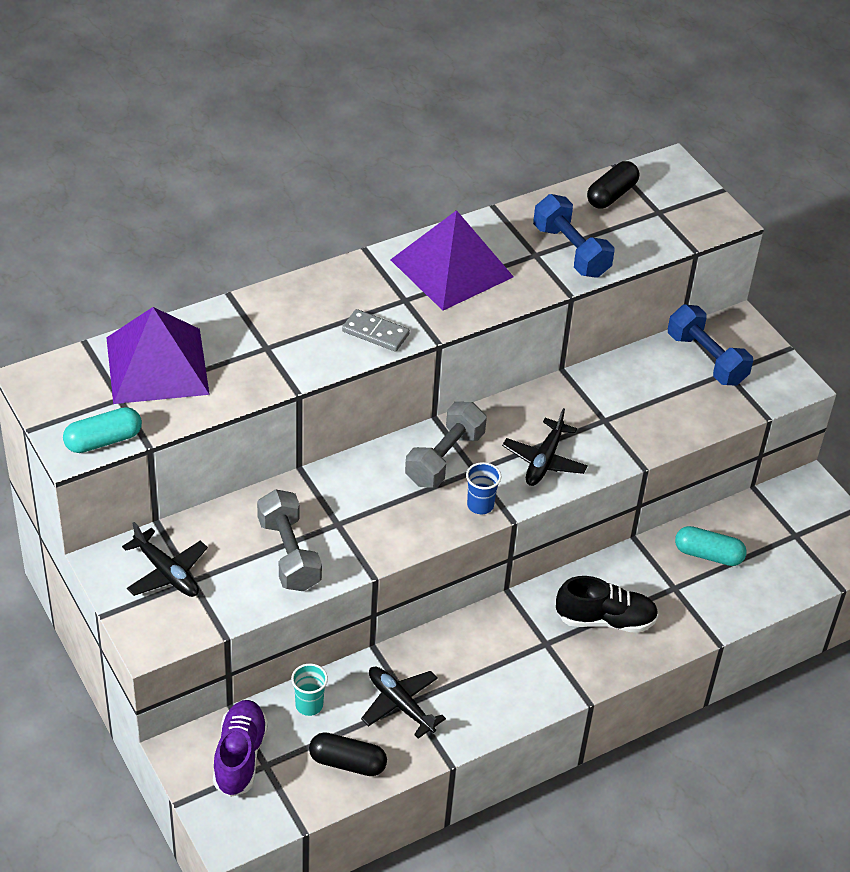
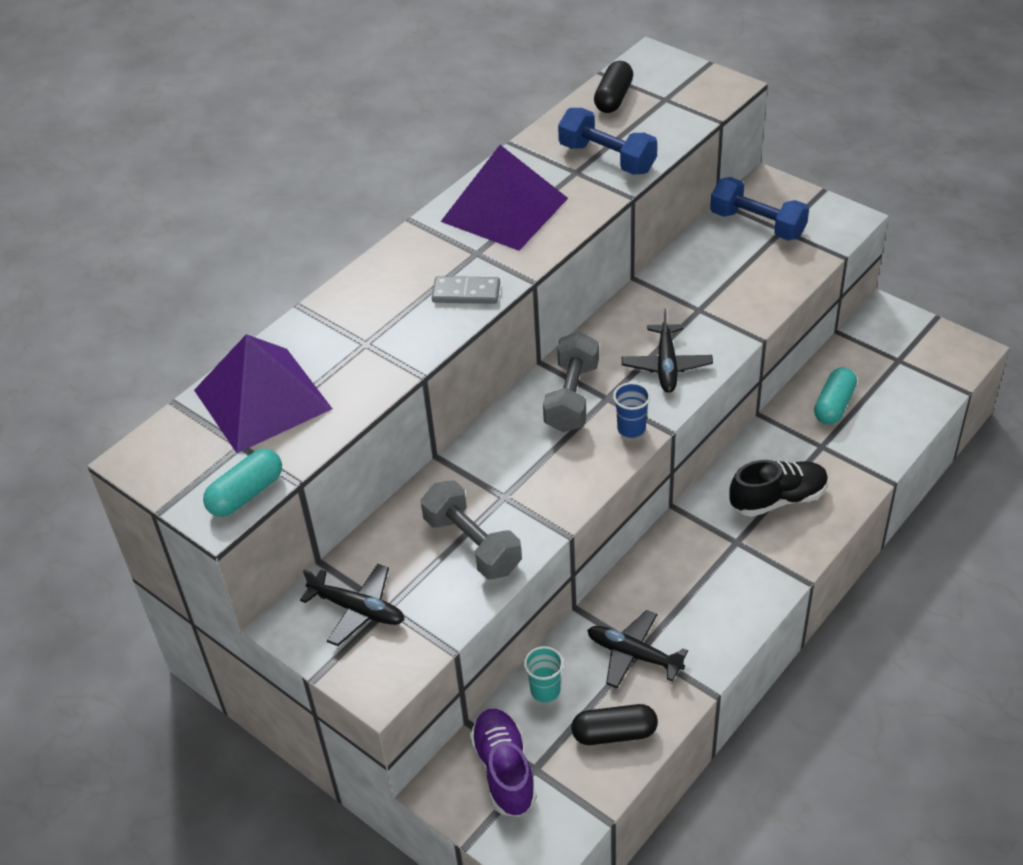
camera: 15 degrees left, 0 degrees up
turquoise capsule [675,526,747,566] -> turquoise capsule turned 60 degrees counterclockwise [814,367,857,425]

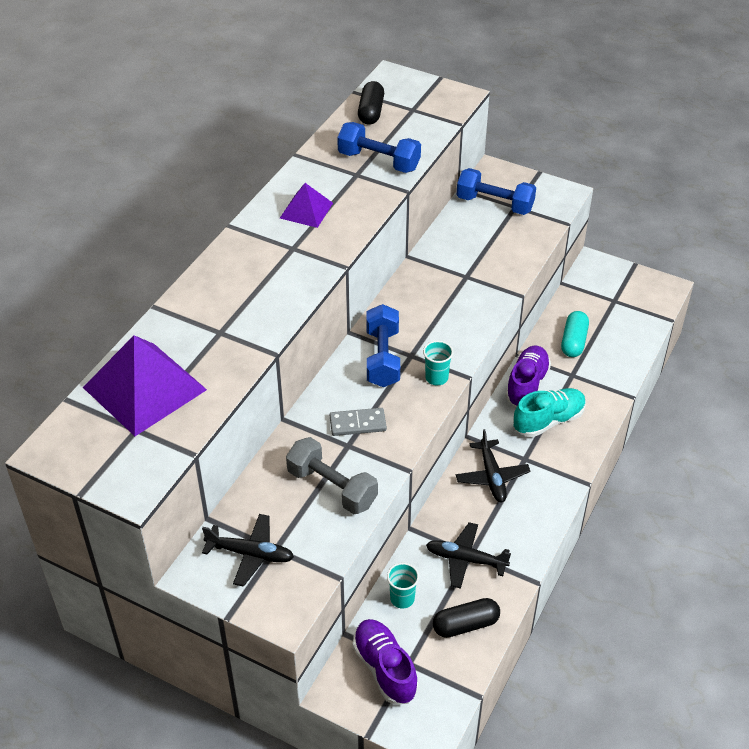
camera: 15 degrees left, 0 degrees up
turquoise capsule [203,449,282,517] -> none
grey domino [432,276,500,304] -> grey domino moved to [330,408,387,436]
purple pyramid [440,145,568,251] -> purple pyramid [280,183,333,228], size x0.54
grey dumbbell [543,332,599,432] -> blue dumbbell [366,304,400,387]
blue cup [613,382,651,438] -> turquoise cup [423,341,453,385]
black plane [622,309,713,393] -> black plane moved to [456,429,530,503]
black shoe [729,460,828,517] -> turquoise shoe [513,388,586,437]
none -> purple shoe [505,345,551,407]

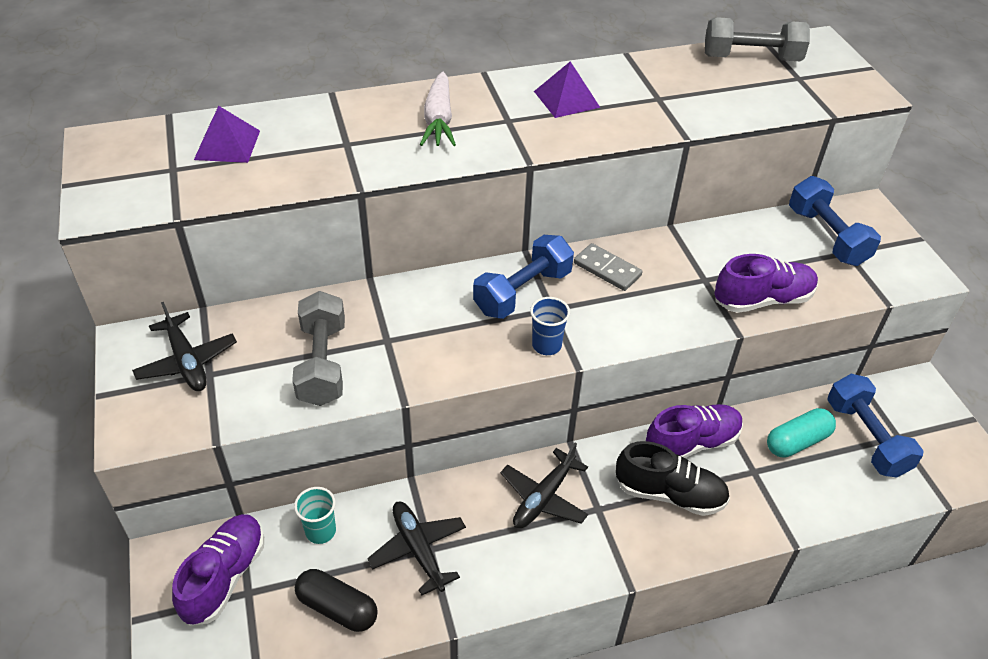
camera: 45 degrees right, 0 degrees up
purple pyramid [83,335,207,436] -> purple pyramid [194,106,260,163], size x0.54
grey domino [330,408,387,436] -> grey domino moved to [574,243,642,291]
blue dumbbell [337,122,421,173] -> blue dumbbell moved to [828,374,924,477]
black capsule [358,81,384,125] -> grey dumbbell [705,17,810,61]
turquoise cup [423,341,453,385] -> blue cup [530,297,570,355]
turquoise shoe [513,388,586,437] -> black shoe [616,441,730,516]
none -> white carrot [420,72,456,146]
none -> purple shoe [714,254,818,313]

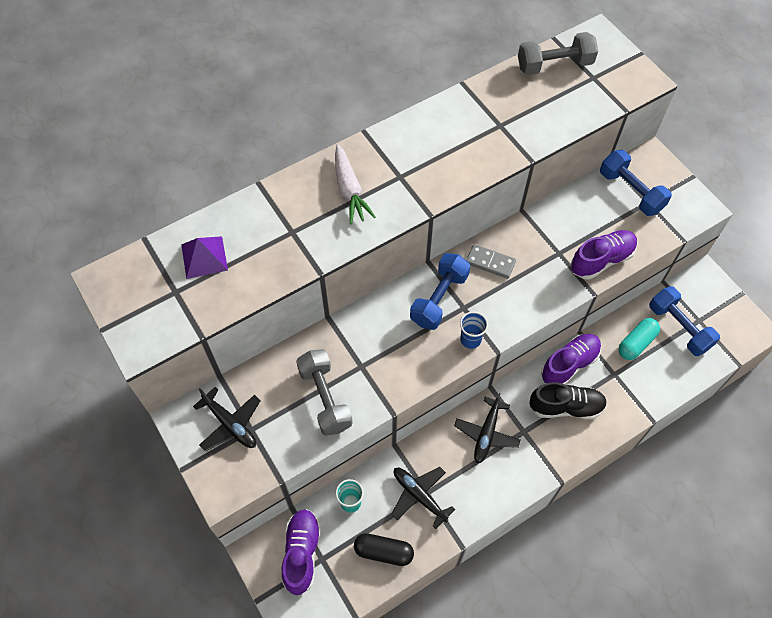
camera: 15 degrees left, 15 degrees up
purple pyramid [534,61,600,118] -> none

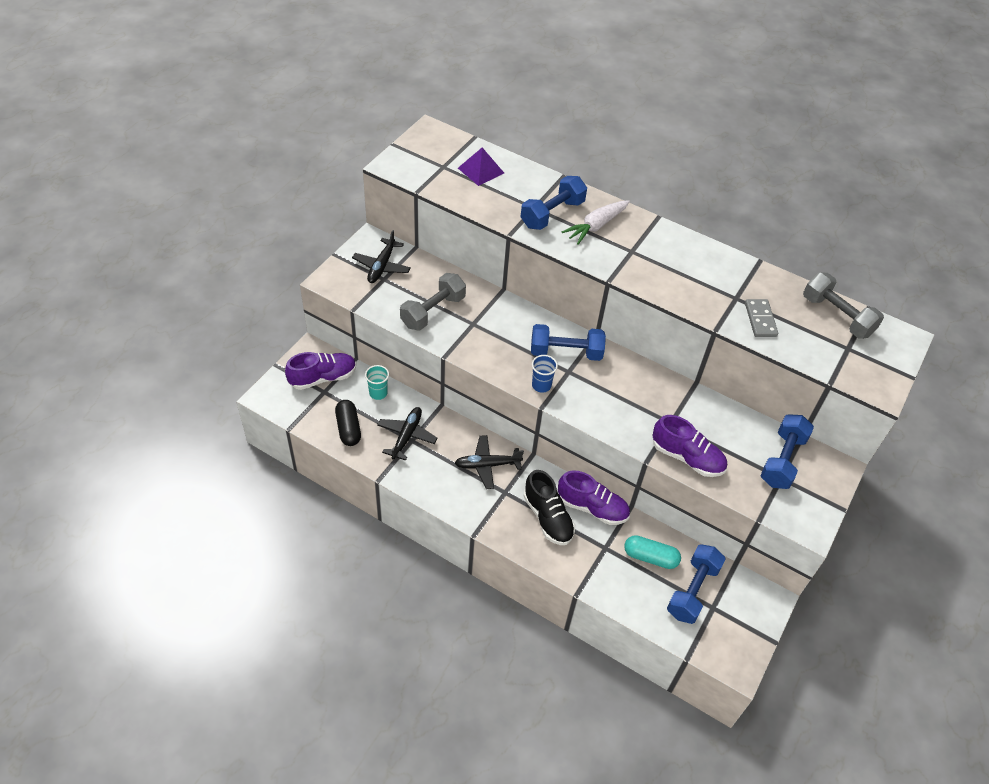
camera: 60 degrees right, 10 degrees down
grey domino [466,244,516,279] -> grey domino moved to [745,299,778,337]
none -> blue dumbbell [521,176,587,230]

